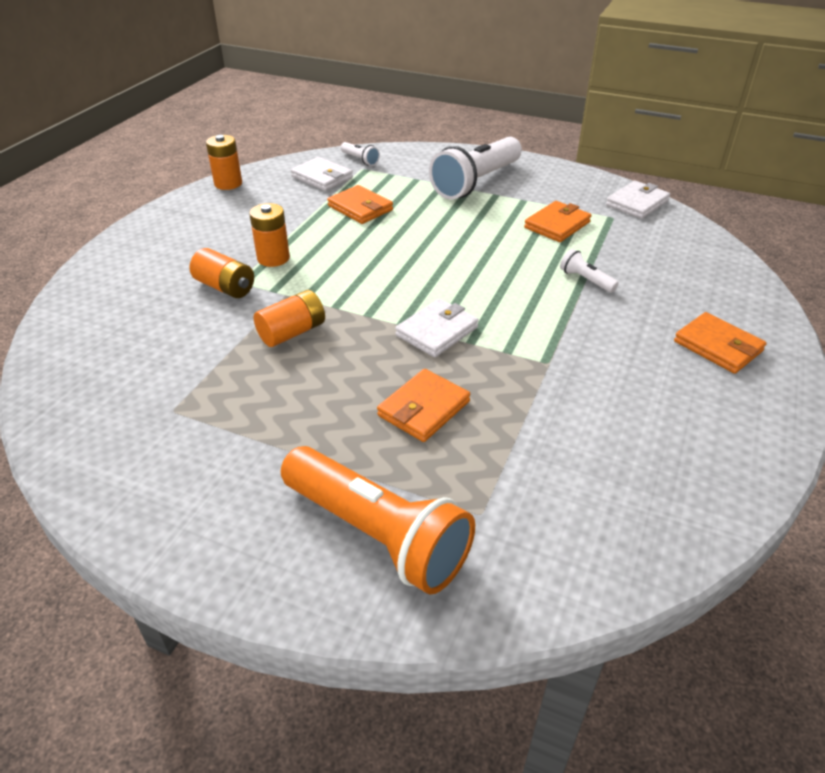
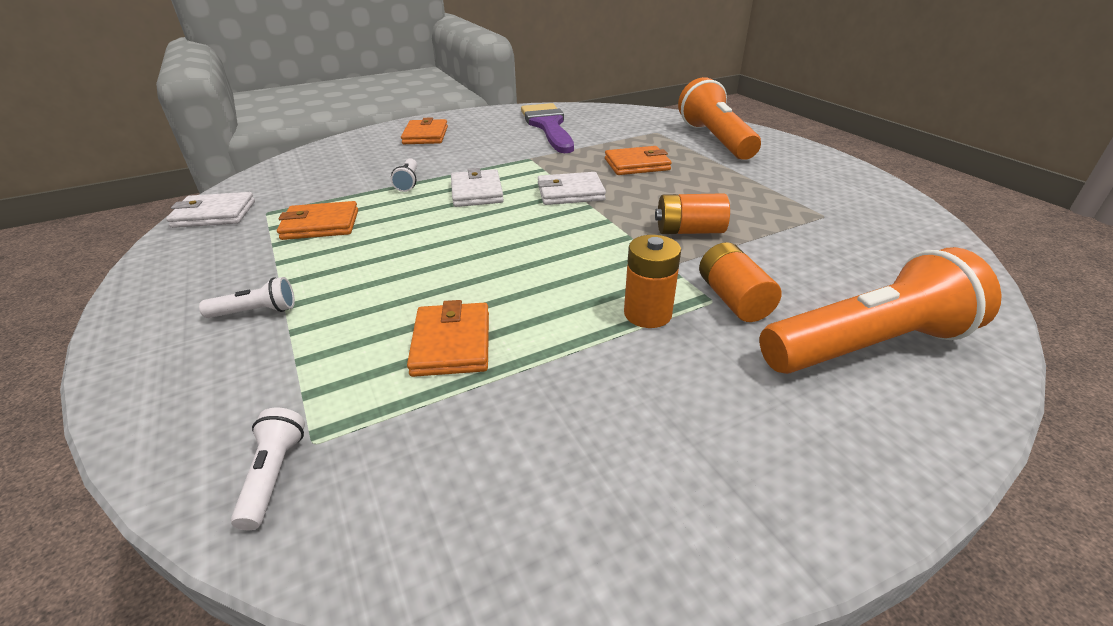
camera: 140 degrees left, 5 degrees down
orange battery [206,135,242,190] -> none
white wallet [291,157,353,191] -> white wallet moved to [451,168,504,207]
white flashlight [429,137,522,199] -> white flashlight [199,277,295,318], size x0.43
none -> purple brush [521,103,574,153]
none -> orange flashlight [759,247,1002,374]

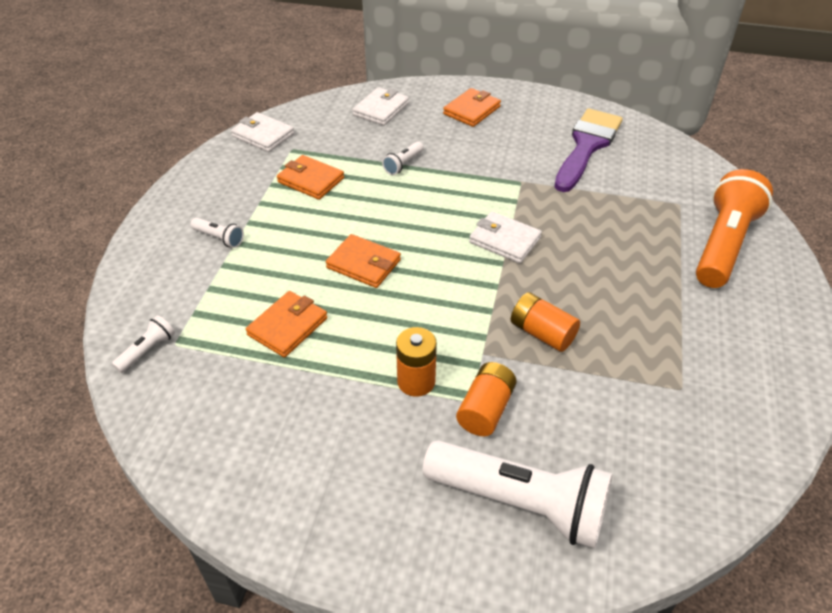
camera: 40 degrees right, 10 degrees up
white wallet [451,168,504,207] -> white wallet moved to [352,87,409,126]
orange wallet [605,146,672,175] -> orange wallet moved to [326,234,401,288]
orange flashlight [759,247,1002,374] -> white flashlight [423,440,613,548]

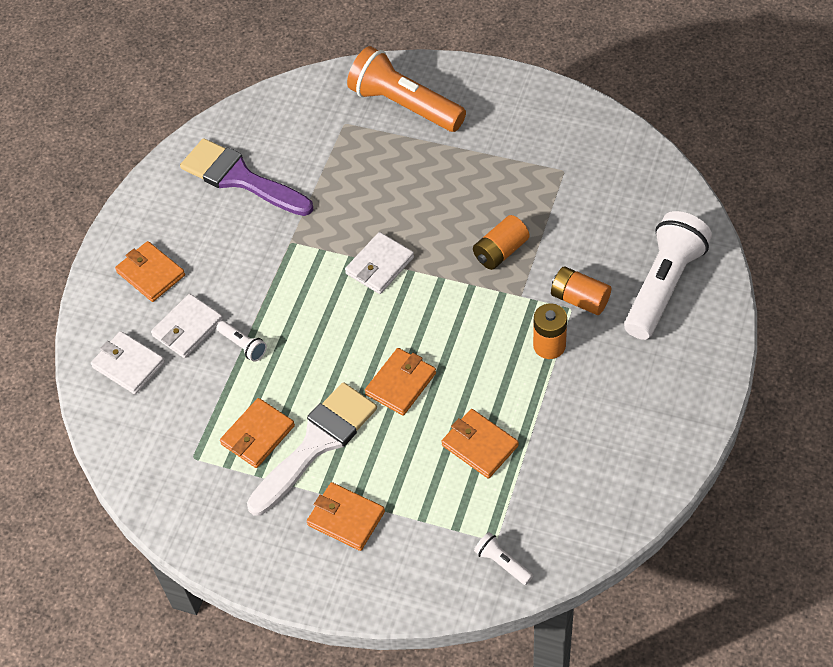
camera: 80 degrees left, 10 degrees up
white flashlight [191,218,244,248] -> orange wallet [307,482,385,551]
white wallet [231,112,294,152] -> white wallet moved to [151,294,223,358]
none -> white brush [247,382,377,516]

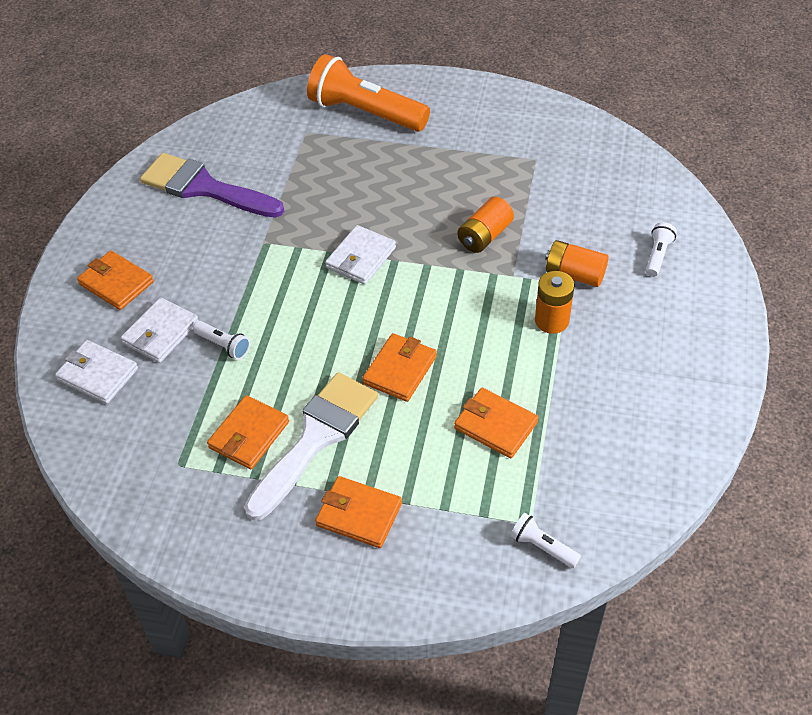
camera: 10 degrees left, 5 degrees down
white flashlight [624,211,712,340] -> white flashlight [646,222,677,277], size x0.43

